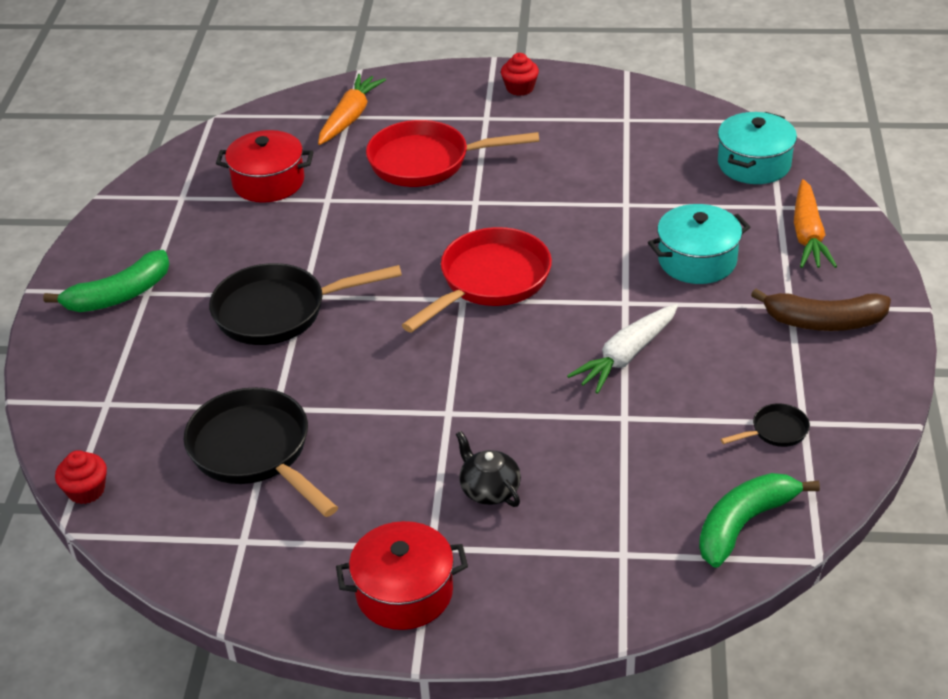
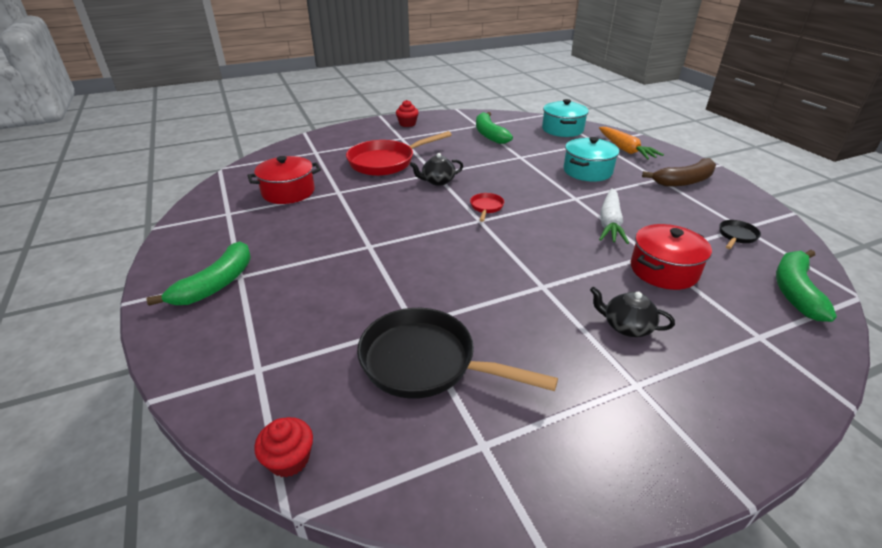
camera: 30 degrees left, 5 degrees down
black pan [209,263,402,345] -> none
orange carrot [318,74,386,145] -> none
red pot [336,521,468,630] -> red pot moved to [631,224,712,290]
red pan [402,227,552,333] -> red pan [470,193,504,222], size x0.45
none -> black teapot [410,153,463,186]
none -> green banana [476,112,513,144]

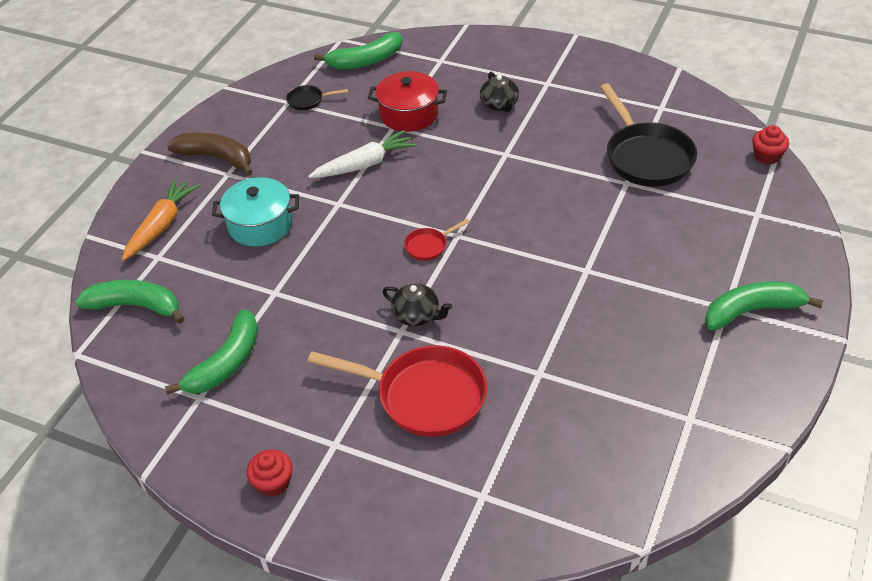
camera: 130 degrees left, 10 degrees up
red pot [247,156,321,204] -> none
turquoise pot [542,99,589,137] -> green banana [75,280,185,324]

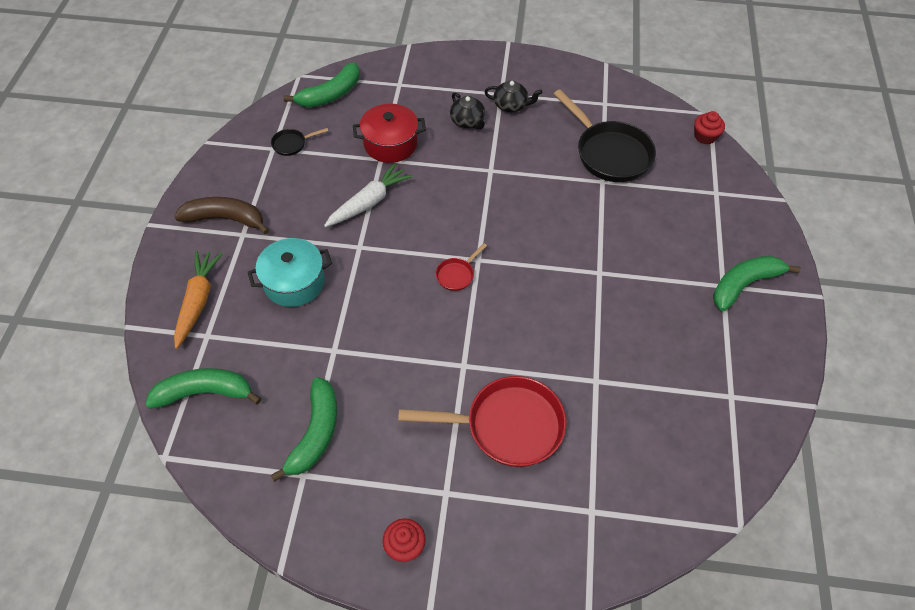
camera: 20 degrees left, 10 degrees up
black teapot [383,284,452,326] -> black teapot moved to [485,81,542,112]

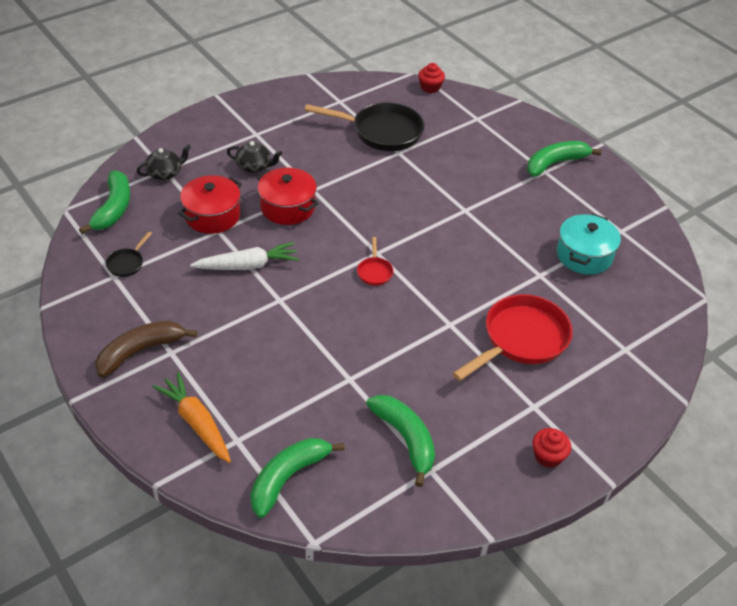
camera: 45 degrees left, 10 degrees down
turquoise pot [248,238,332,307] -> turquoise pot moved to [557,213,621,275]
white carrot [324,163,413,227] -> white carrot turned 75 degrees clockwise [190,242,299,270]
black teapot [485,81,542,112] -> black teapot moved to [137,144,191,180]
green banana [713,256,801,311] -> green banana turned 45 degrees clockwise [527,141,602,177]
none -> red pot [257,167,319,225]

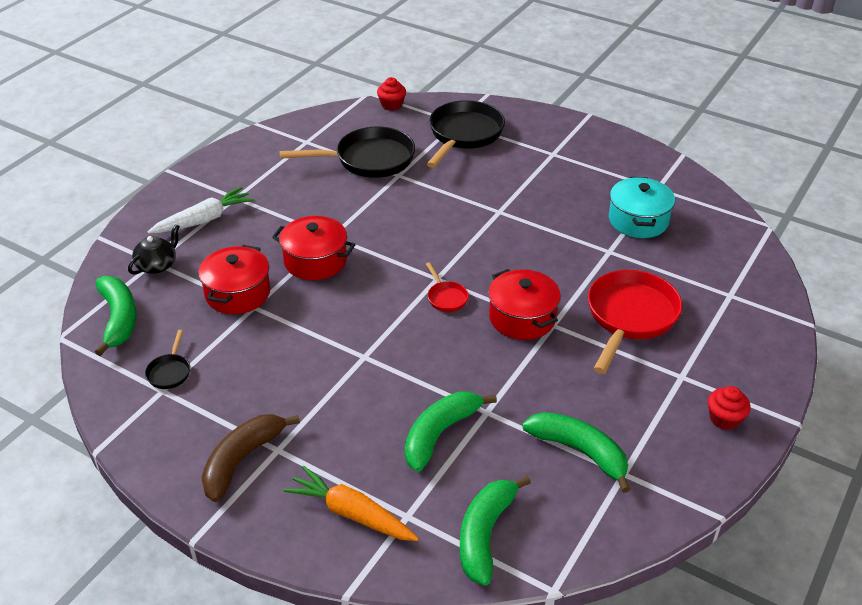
camera: 20 degrees left, 5 degrees down
white carrot [190,242,299,270] -> white carrot moved to [148,187,254,234]
black teapot [227,141,282,173] -> none
green banana [527,141,602,177] -> green banana moved to [405,391,497,472]
none -> black pan [427,100,505,168]
none -> red pot [488,269,561,340]

